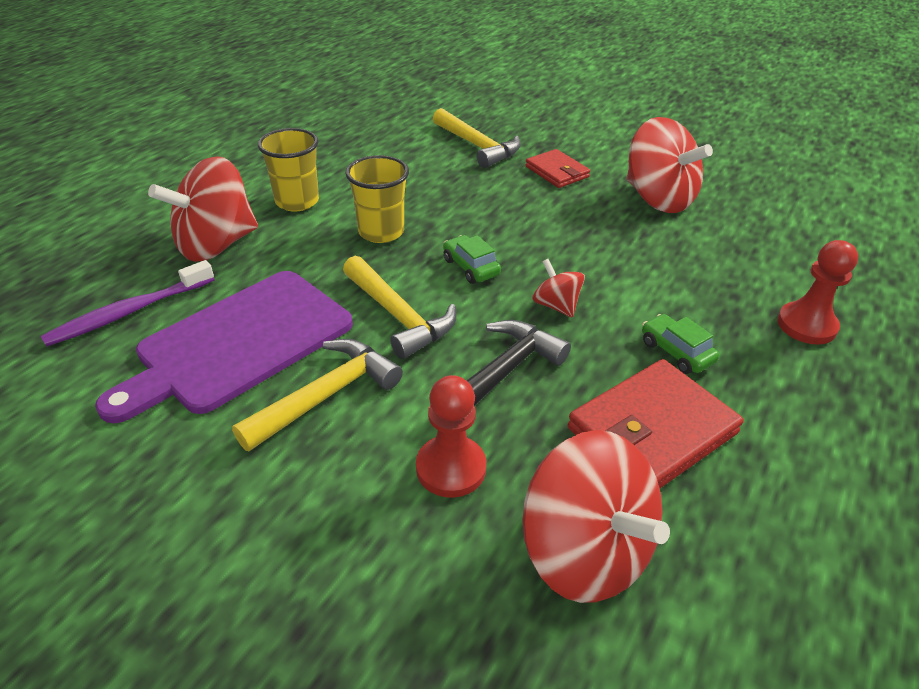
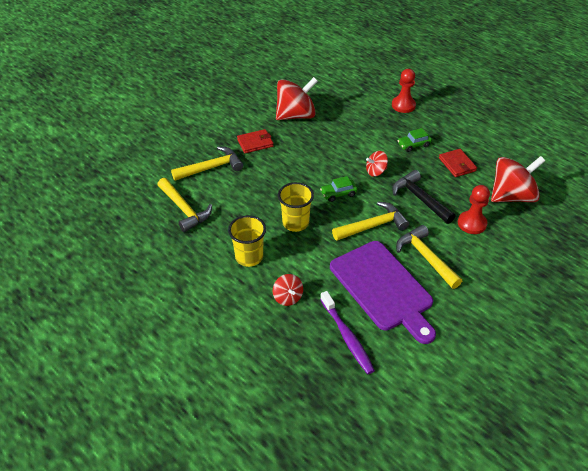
camera: 75 degrees left, 5 degrees up
red spinning top [148,156,258,262] -> red spinning top [273,274,303,306], size x0.49
red wallet [568,359,744,488] -> red wallet [439,149,477,177], size x0.59
none -> yellow hammer [158,178,212,232]

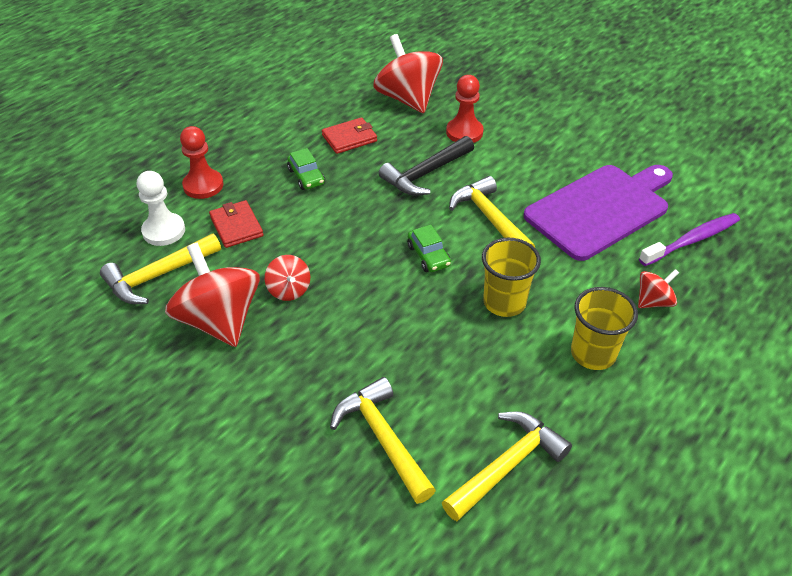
camera: 95 degrees left, 0 degrees up
red wallet [237,129,274,153] -> red wallet moved to [209,200,263,248]
red spinning top [366,151,388,177] -> red spinning top moved to [265,255,310,301]
yellow hammer [396,225,462,289] -> yellow hammer moved to [100,233,221,304]
none -> white pawn [137,171,185,246]

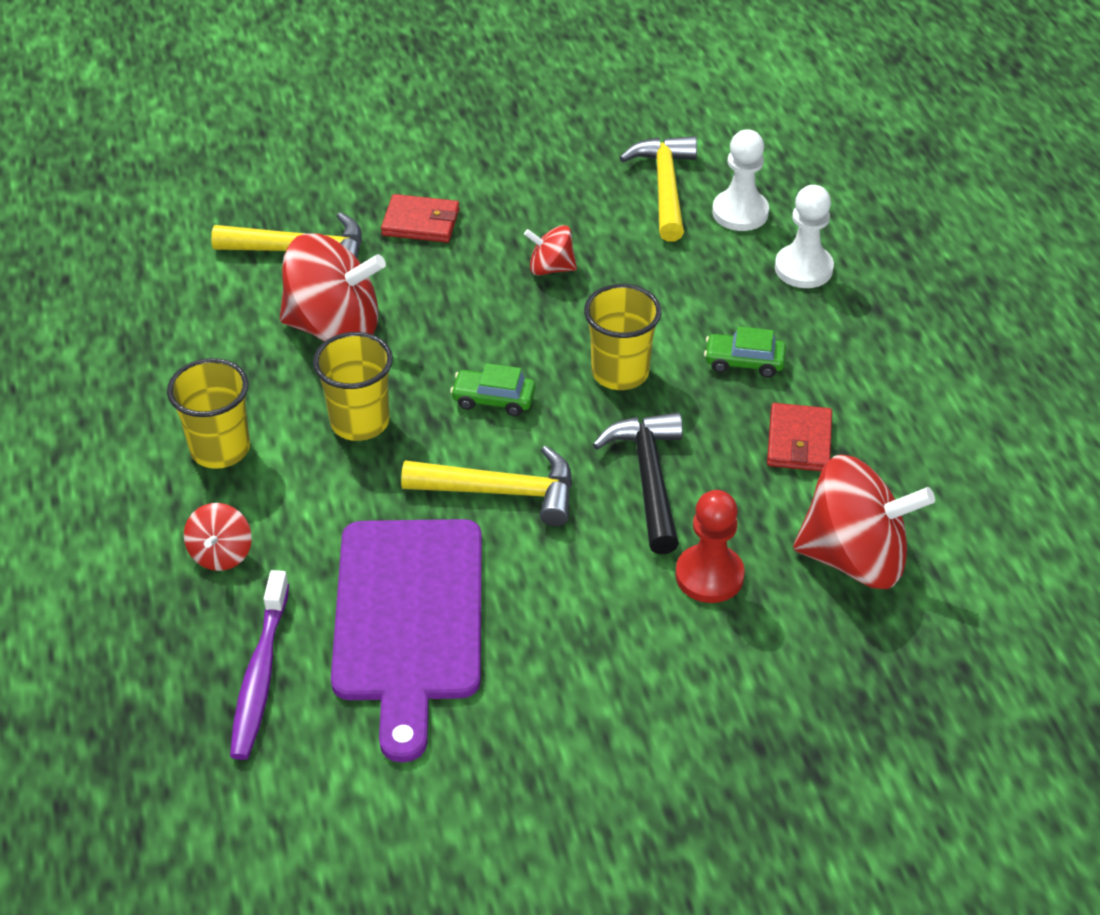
camera: 125 degrees right, 0 degrees up
red spinning top [165,243,260,347] -> red spinning top moved to [280,233,386,341]
red pawn [180,126,224,199] -> white pawn [775,185,834,288]
red wallet [209,200,263,248] -> red wallet moved to [381,194,459,243]
yellow hammer [442,411,572,521] -> none
none -> yellow cup [584,284,662,390]

